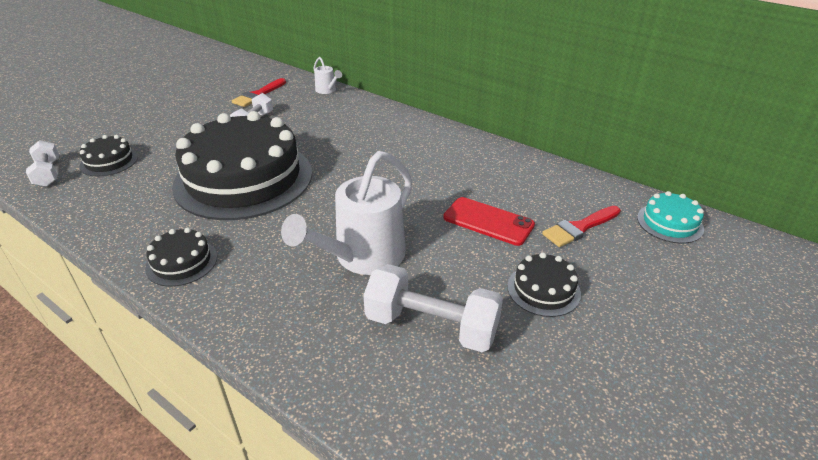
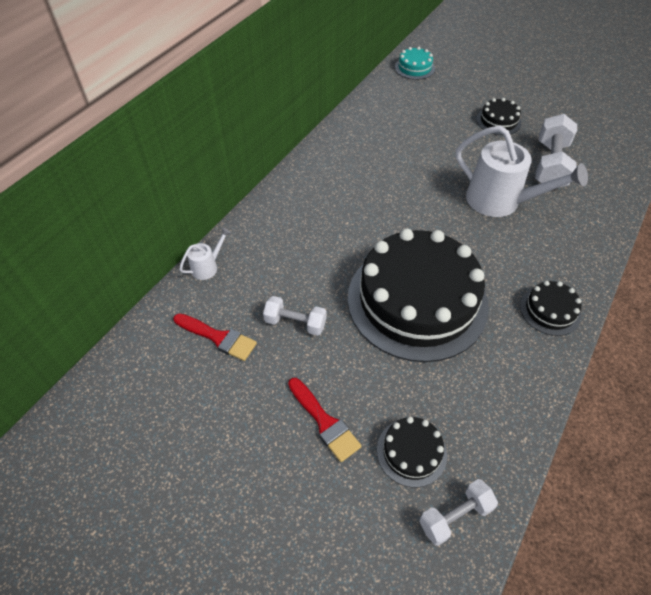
camera: 95 degrees left, 15 degrees up
red phone [443,197,535,246] -> none
red brush [542,206,621,247] -> red brush moved to [288,378,362,462]

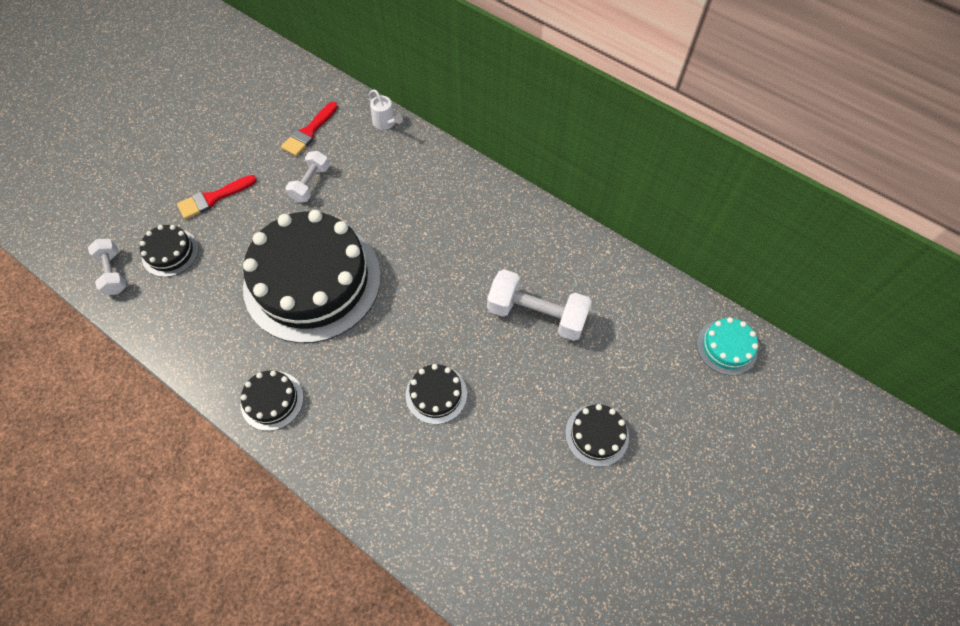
camera: 95 degrees right, 10 degrees up
white watering can [456,125,588,217] -> black cake [405,364,467,424]
white dumbbell [535,114,577,188] -> white dumbbell moved to [487,269,592,341]

